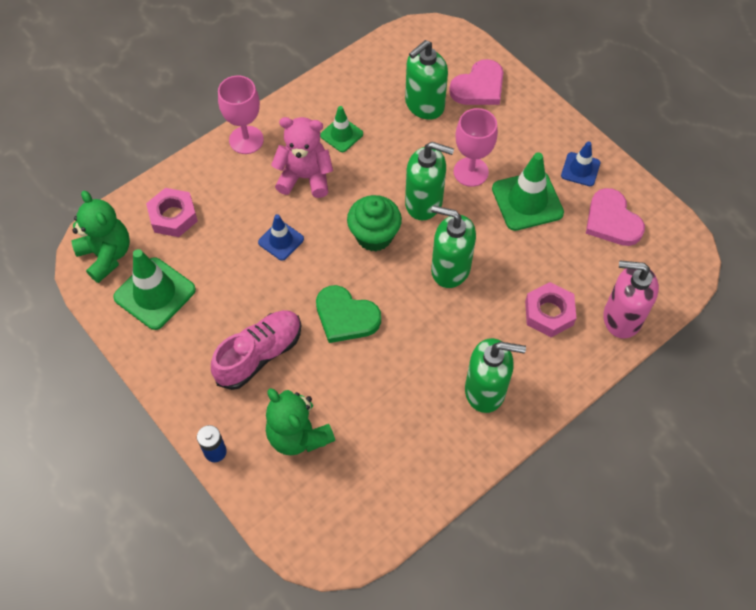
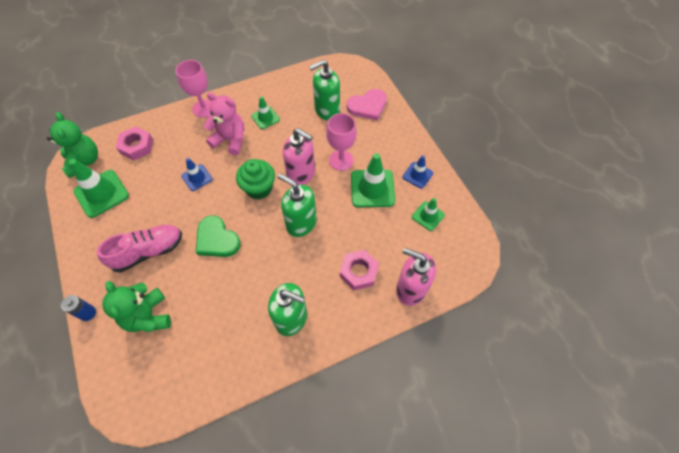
camera: 15 degrees right, 0 degrees up
green soap dispenser [405,142,454,220] -> pink soap dispenser [282,128,315,185]
pink heart [586,188,645,246] -> green traffic cone [412,198,445,231]

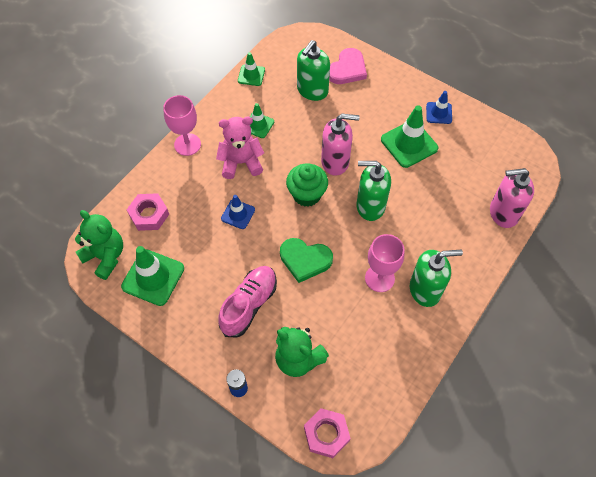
camera: 30 degrees left, 0 degrees up
pink goblet [326,113,357,171] -> pink goblet moved to [365,234,405,292]
pink nut [340,250,379,290] -> pink nut moved to [304,408,351,458]
green traffic cone [412,198,445,231] -> green traffic cone moved to [238,52,265,86]

